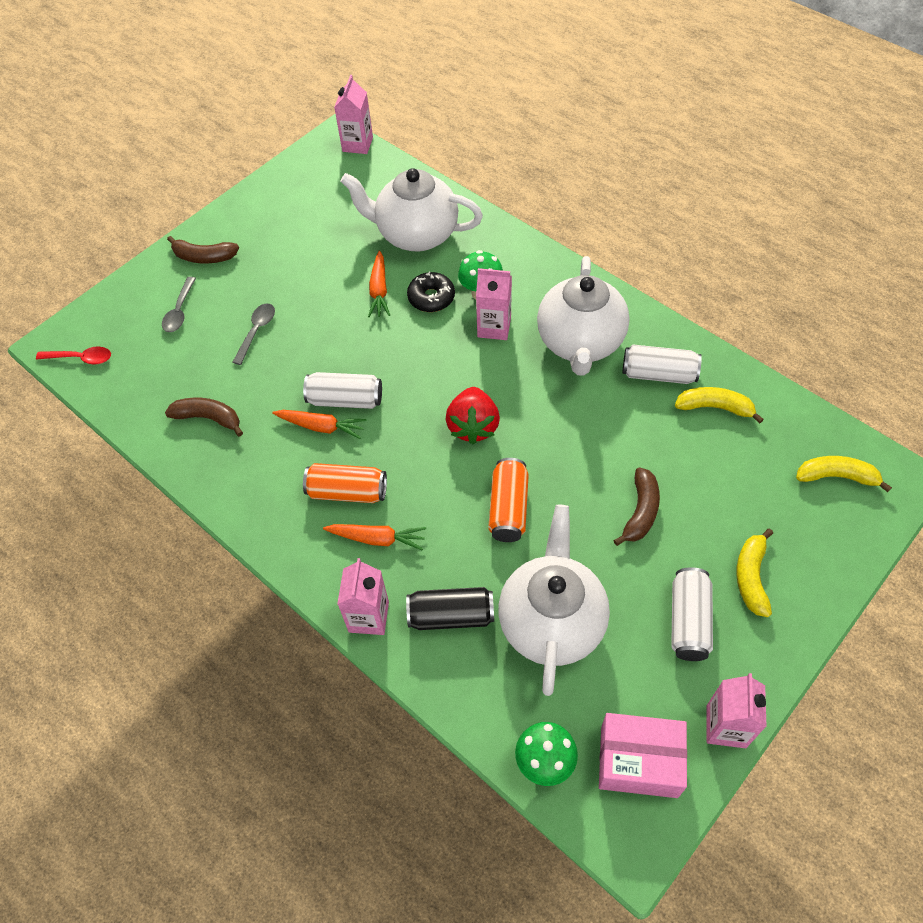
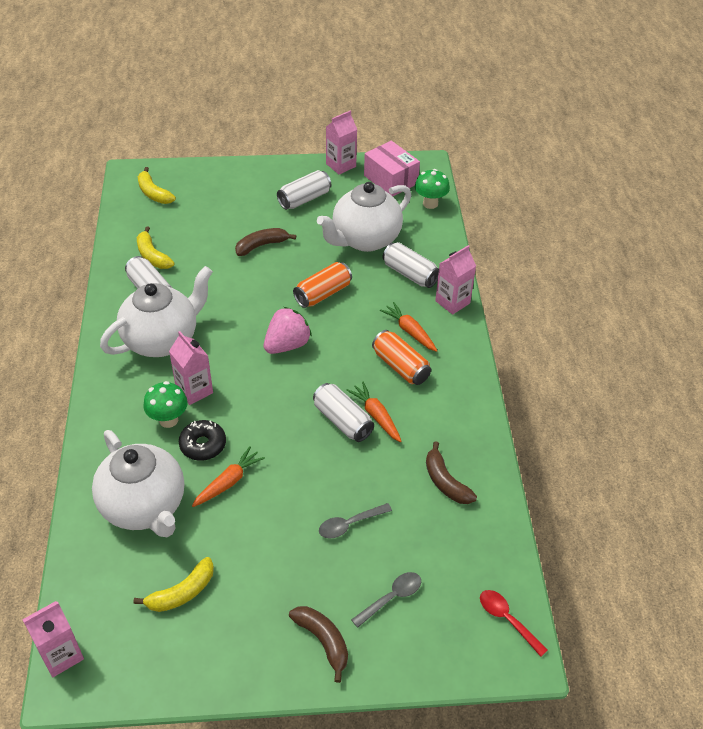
camera: 140 degrees left, 10 degrees down
black can [406,587,494,630] -> white can [383,242,439,288]
red strawberry [446,387,500,444] -> pink strawberry [264,307,312,354]
yellow banana [736,529,773,617] -> yellow banana moved to [133,557,214,612]

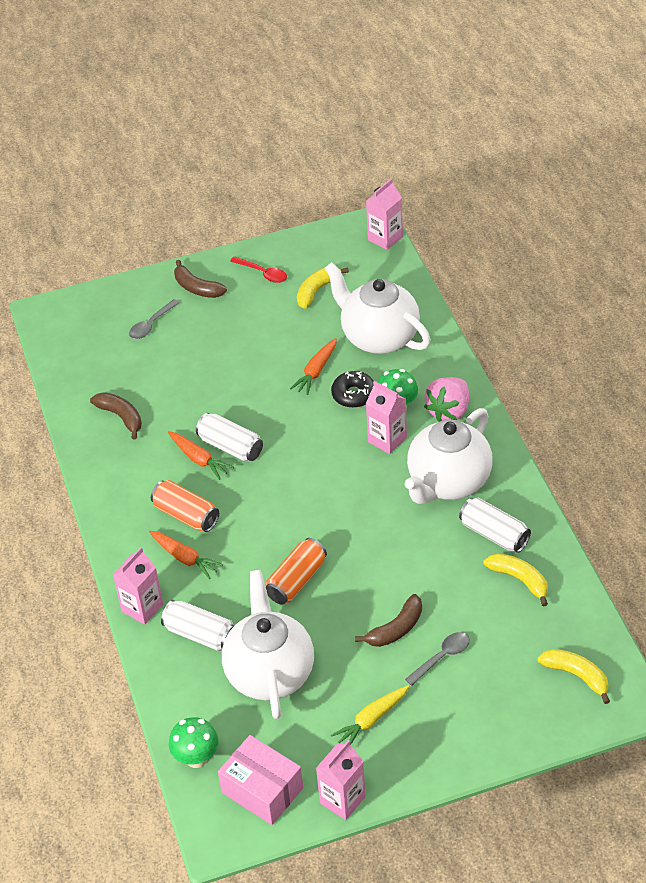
camera: 170 degrees right, 0 degrees up
pink strawberry [264,307,312,354] -> pink strawberry moved to [424,377,469,422]
white can [277,170,331,210] -> yellow carrot [331,685,409,745]
white teapot [317,182,411,252] -> white teapot turned 45 degrees counterclockwise [222,570,314,719]
grey spoon [319,503,392,539] -> grey spoon moved to [405,632,470,686]
red spoon [480,590,548,657] -> red spoon moved to [230,256,287,283]

